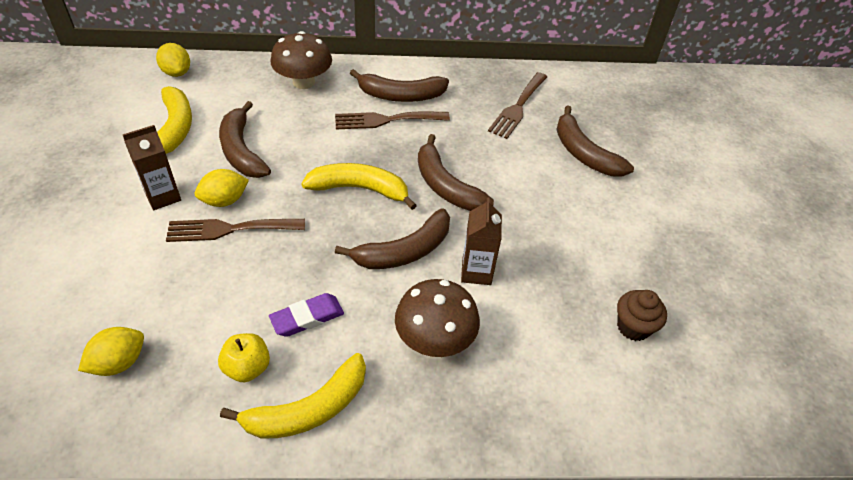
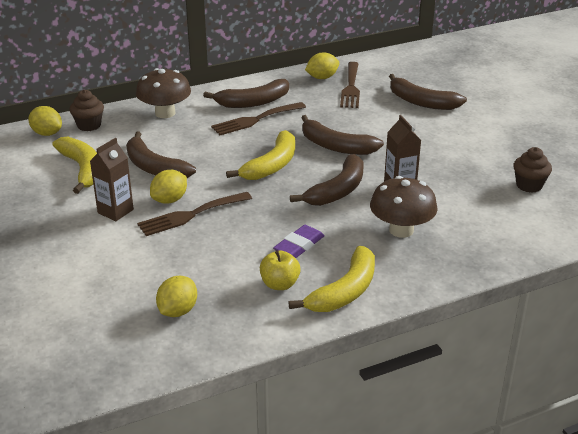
camera: 20 degrees left, 15 degrees down
yellow banana [301,163,417,210] -> yellow banana turned 135 degrees clockwise [226,130,295,180]
none -> brown cupcake [69,90,104,131]
none -> yellow lemon [305,52,339,79]

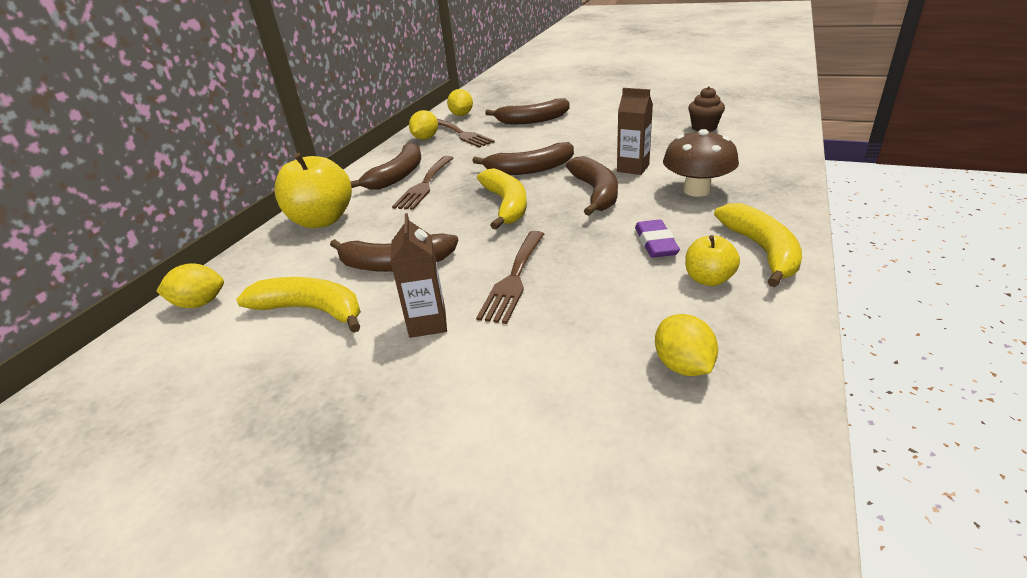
camera: 40 degrees left, 0 degrees up
brown cupcake [69,90,104,131] -> none
brown mushroom [136,68,191,118] -> yellow apple [274,153,352,228]
yellow lemon [150,170,187,204] -> yellow lemon moved to [447,89,473,116]

